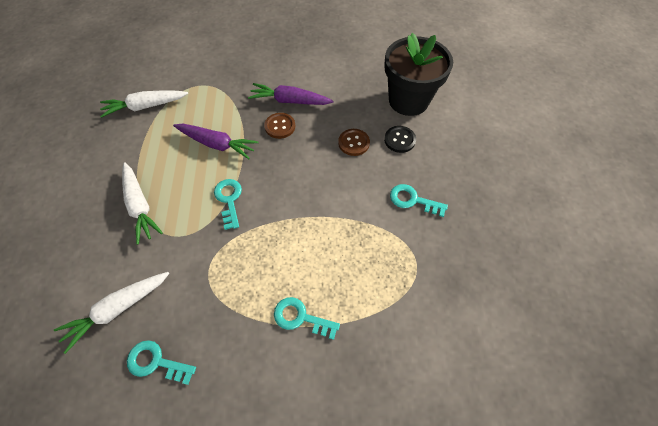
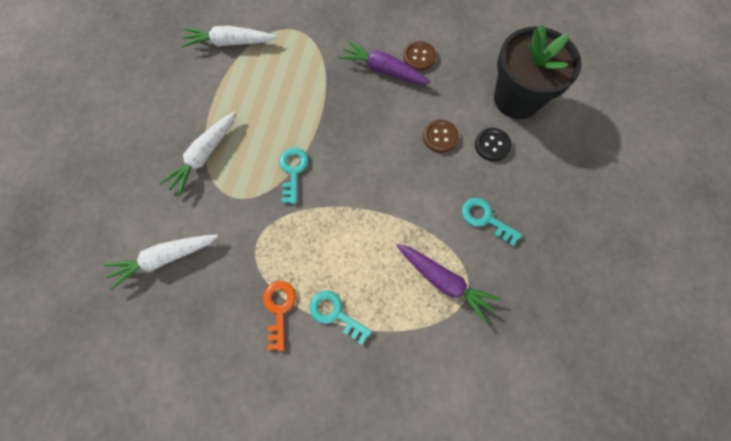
camera: 15 degrees right, 10 degrees up
white carrot [122,162,163,245] -> white carrot turned 45 degrees clockwise [159,111,236,196]
turquoise key [127,340,196,385] -> none
purple carrot [173,124,259,159] -> purple carrot moved to [396,244,501,323]
brown button [264,113,295,139] -> brown button moved to [403,41,436,71]
none -> orange key [263,281,296,351]

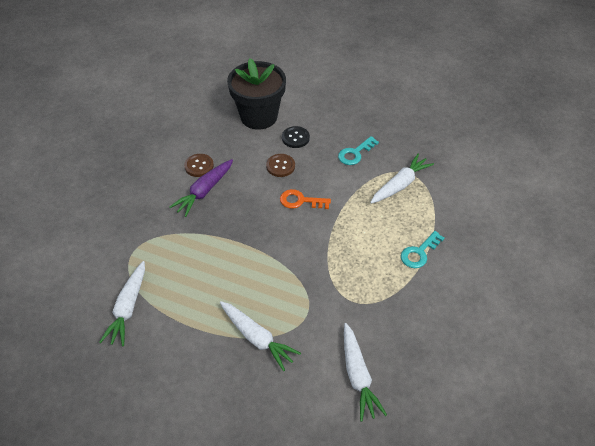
camera: 80 degrees left, 20 degrees down
orange key [263,281,296,351] -> orange key moved to [280,189,331,209]
turquoise key [279,148,309,204] -> none
purple carrot [396,244,501,323] -> white carrot [370,154,434,204]

